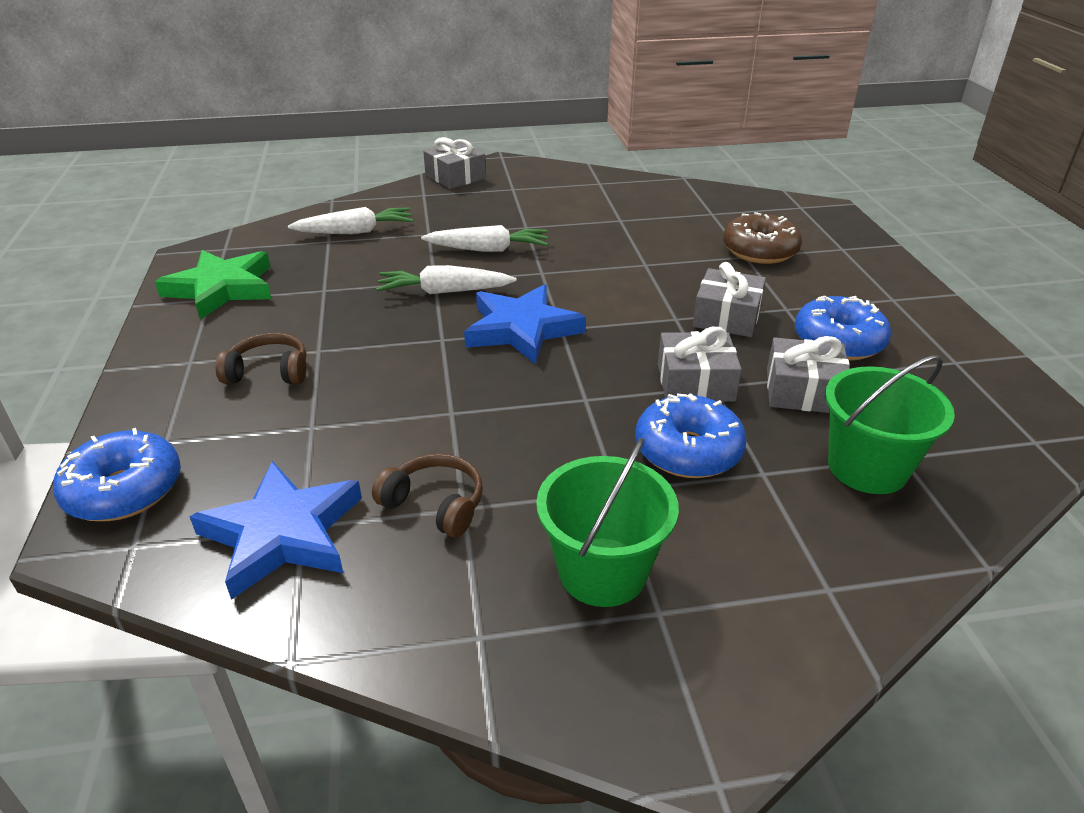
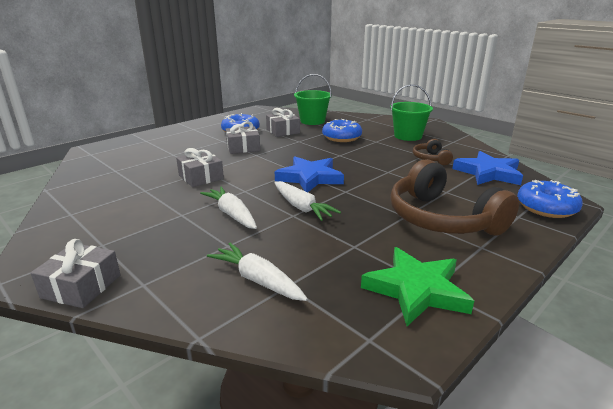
camera: 125 degrees left, 10 degrees down
brown headphones [215,333,306,384] -> brown headphones [390,159,519,236], size x2.13
grey gift [658,327,742,402] -> grey gift moved to [176,148,224,187]
brown donut [723,212,802,264] -> none

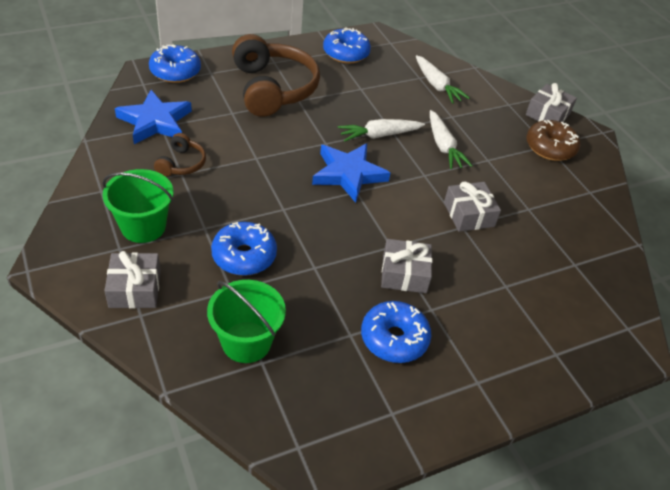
camera: 165 degrees left, 20 degrees up
grey gift [266,108,300,137] -> grey gift moved to [104,251,161,308]
white carrot [274,181,341,221] -> white carrot turned 90 degrees counterclockwise [338,119,425,142]
green star [361,247,474,326] -> blue donut [323,27,371,63]
none -> brown donut [526,120,580,161]

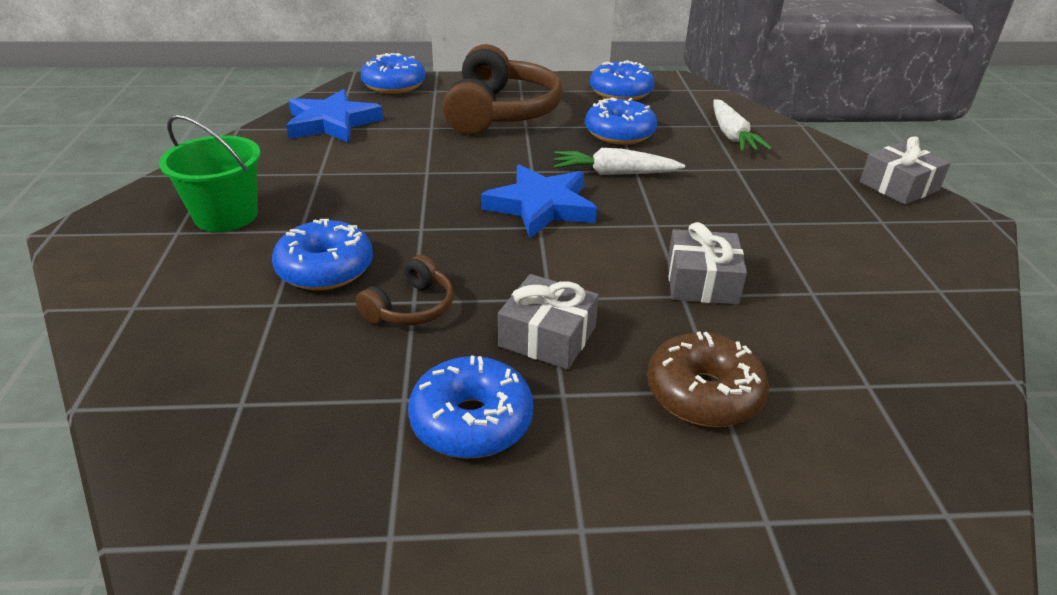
camera: 25 degrees right, 10 degrees down
grey gift [104,251,161,308] -> none
brown headphones [154,133,206,177] -> brown headphones moved to [356,255,454,325]
green bucket [207,280,286,363] -> none
white carrot [430,110,473,169] -> none
brown donut [526,120,580,161] -> brown donut moved to [647,332,769,427]
none -> blue donut [585,97,657,145]

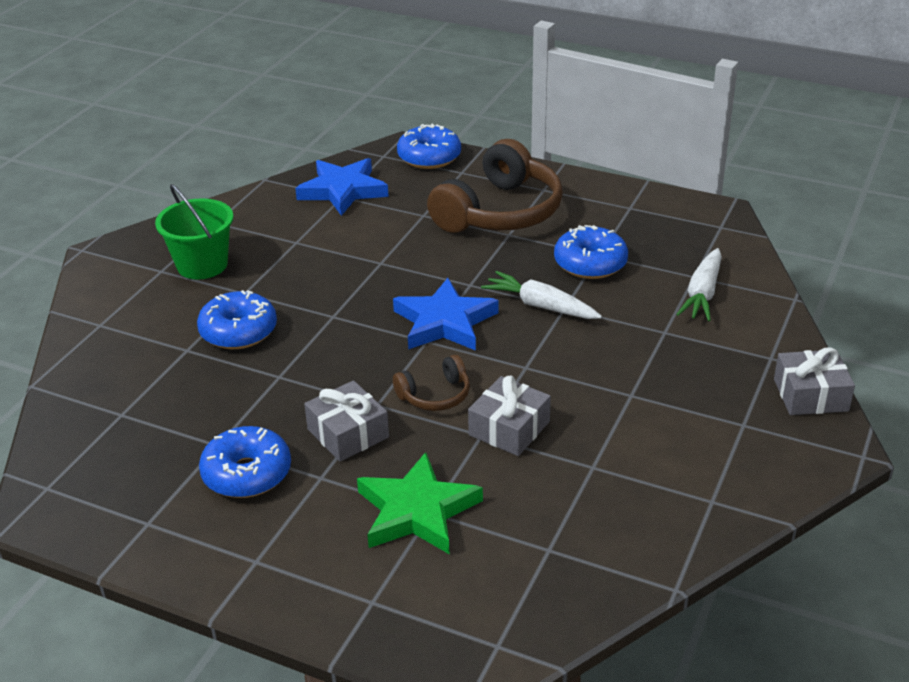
camera: 30 degrees right, 0 degrees up
brown headphones [356,255,454,325] -> brown headphones moved to [393,355,470,411]
blue donut [590,60,655,101] -> none
brown donut [647,332,769,427] -> green star [357,452,483,555]

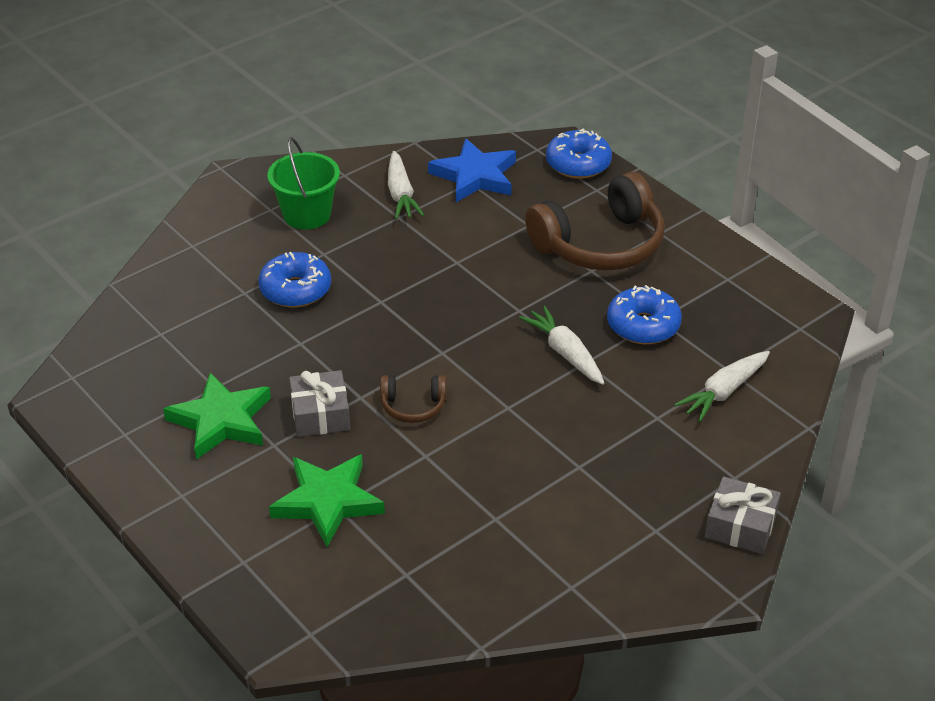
camera: 25 degrees right, 5 degrees up
blue donut [199,426,291,498] -> green star [163,373,271,460]
blue star [393,278,499,351] -> none
grey gift [468,376,551,456] -> none
none -> white carrot [388,151,424,220]

